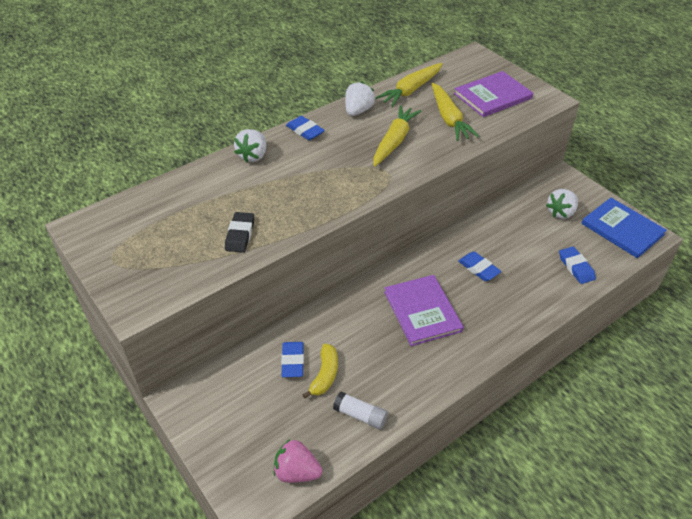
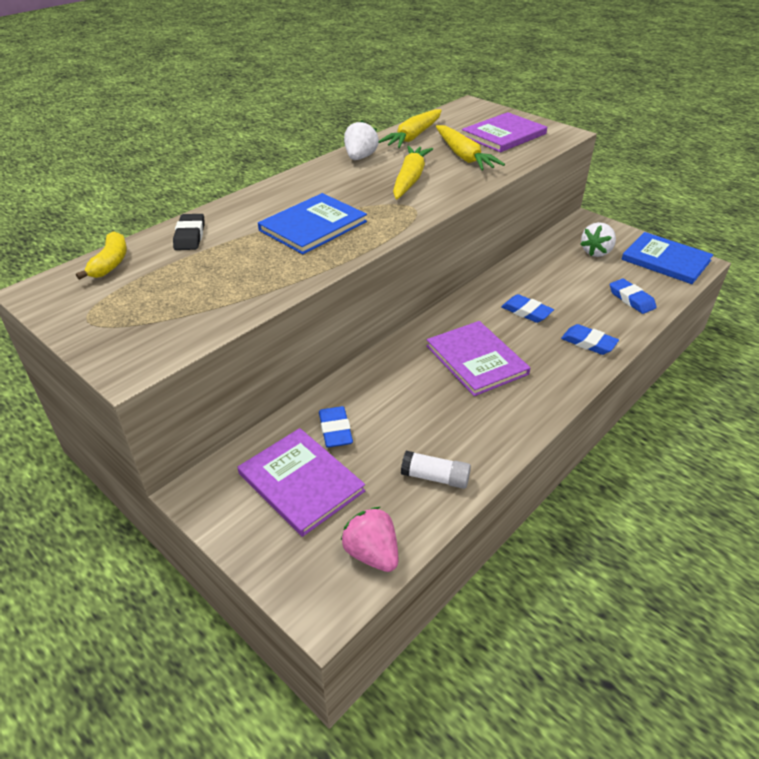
camera: 10 degrees left, 5 degrees down
black eraser [225,212,254,253] -> black eraser moved to [173,214,205,250]
white strawberry [234,129,266,163] -> none
pink strawberry [274,438,322,483] -> pink strawberry turned 45 degrees clockwise [341,507,398,572]
blue eraser [286,116,325,140] -> blue eraser moved to [561,324,619,355]
yellow banana [302,344,338,398] -> yellow banana moved to [76,231,127,280]
none -> purple book [238,428,366,537]
none -> blue book [258,193,367,254]

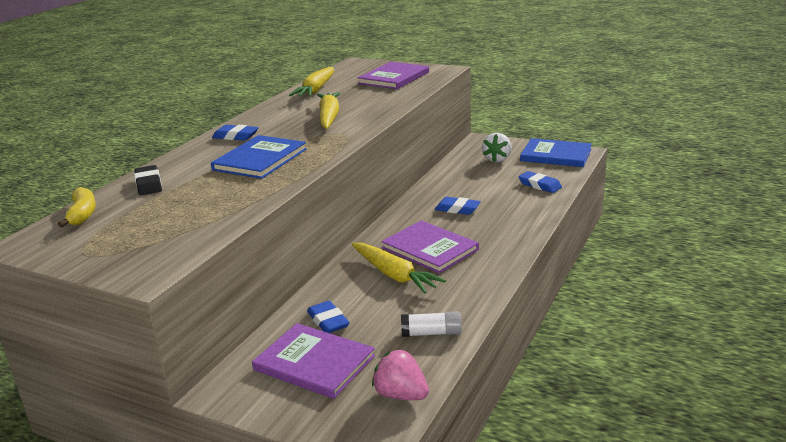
camera: 15 degrees left, 15 degrees down
white strawberry [344,120,379,160] -> none
yellow carrot [436,125,505,170] -> yellow carrot moved to [352,243,446,293]
blue eraser [561,324,619,355] -> blue eraser moved to [212,125,259,141]

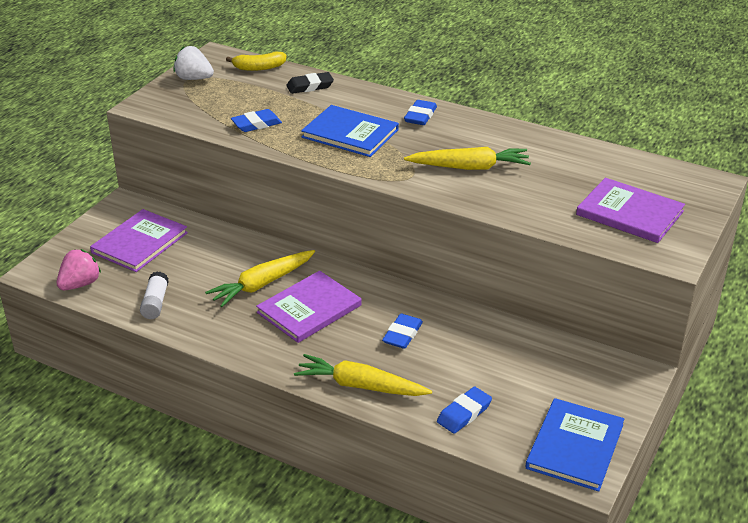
camera: 90 degrees right, 10 degrees up
yellow carrot [289,67,334,97] -> yellow carrot moved to [294,354,432,396]
blue eraser [307,301,350,333] -> blue eraser moved to [231,109,282,132]
white strawberry [482,133,512,163] -> white strawberry moved to [173,46,214,80]

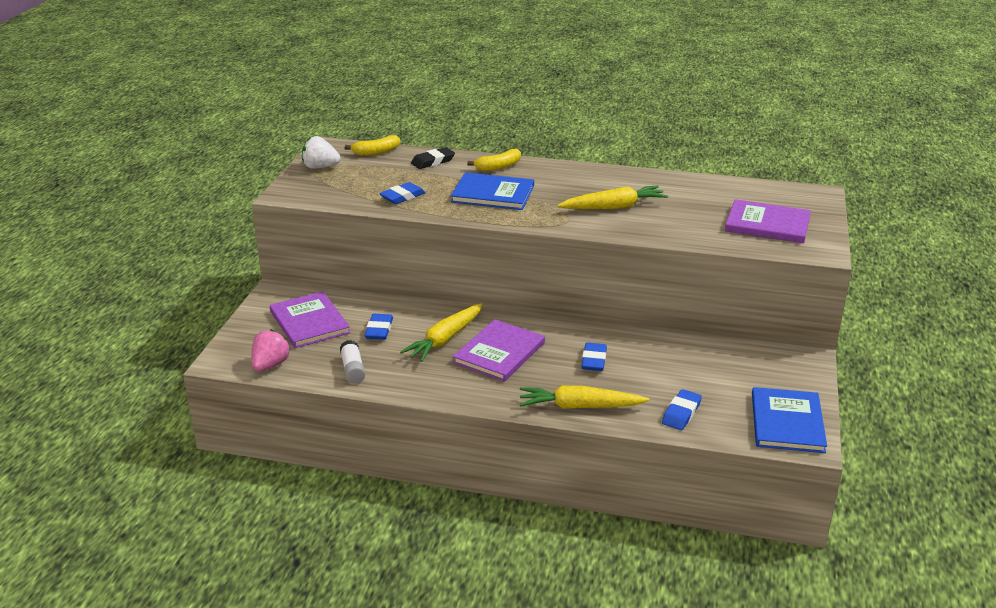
camera: 15 degrees left, 5 degrees down
purple book [90,209,188,272] -> purple book turned 45 degrees counterclockwise [270,291,350,348]
blue eraser [404,100,437,125] -> blue eraser moved to [365,314,393,340]
none -> yellow banana [467,149,521,171]

